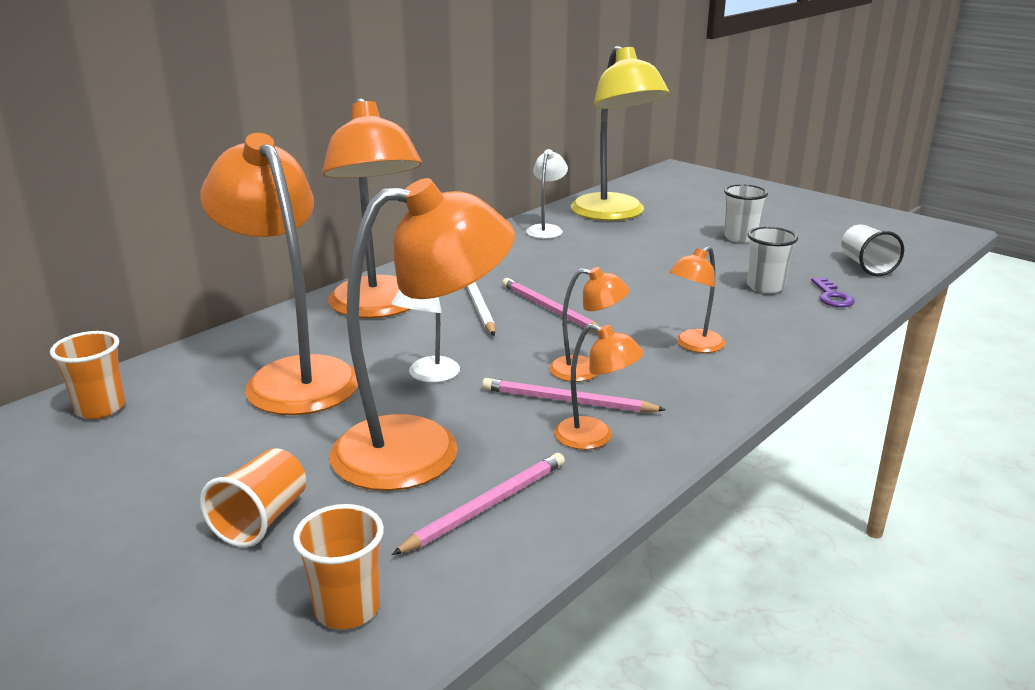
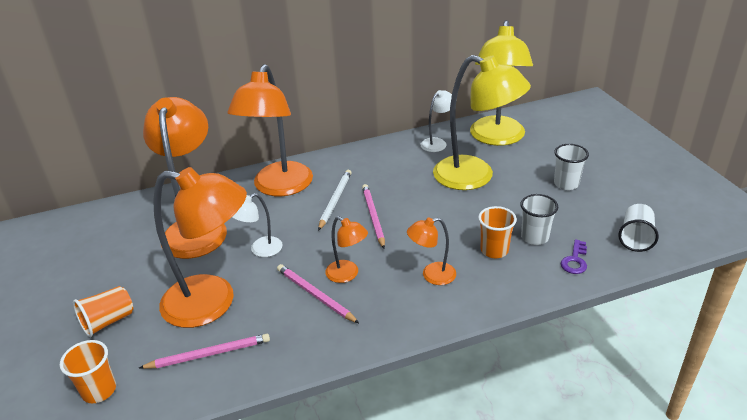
camera: 30 degrees right, 10 degrees up
orange cup [50,331,125,419] -> orange cup moved to [478,206,517,258]
orange lamp [554,324,644,450] -> none
none -> yellow lamp [433,55,531,190]

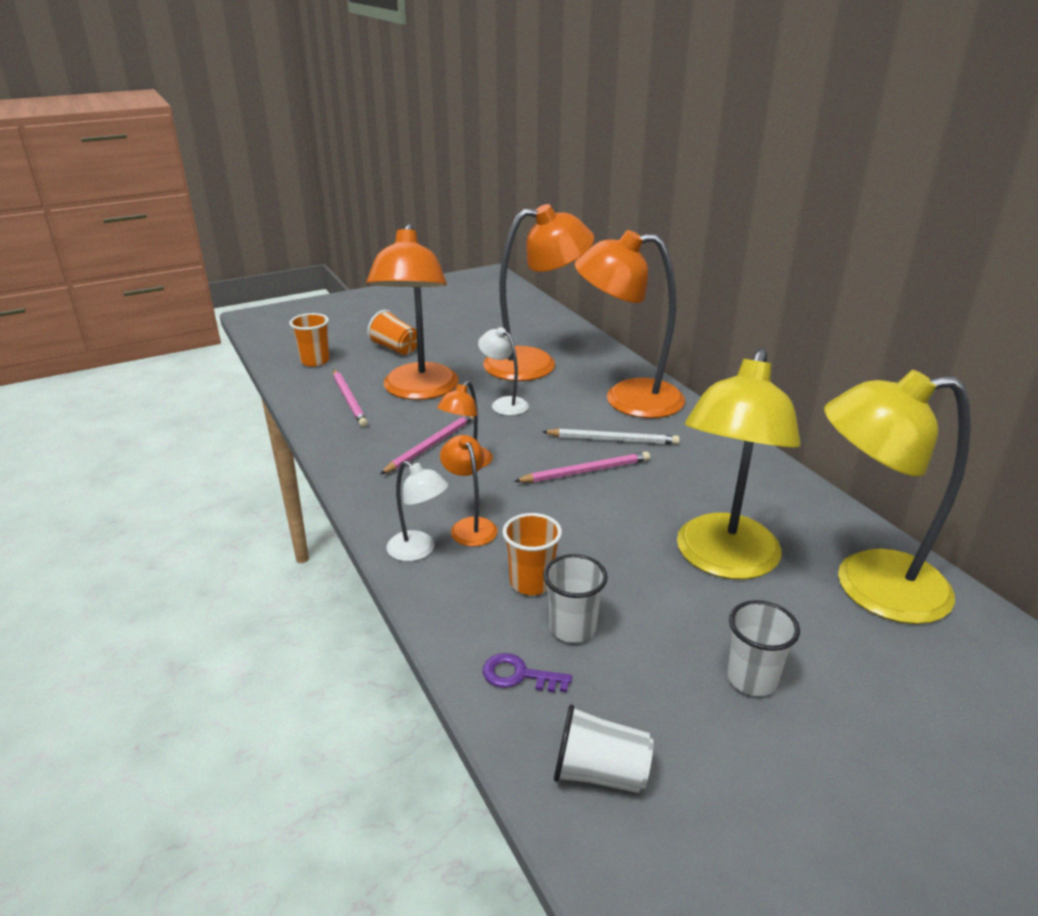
camera: 80 degrees right, 5 degrees down
white lamp [421,90,452,152] -> white lamp moved to [386,461,448,561]

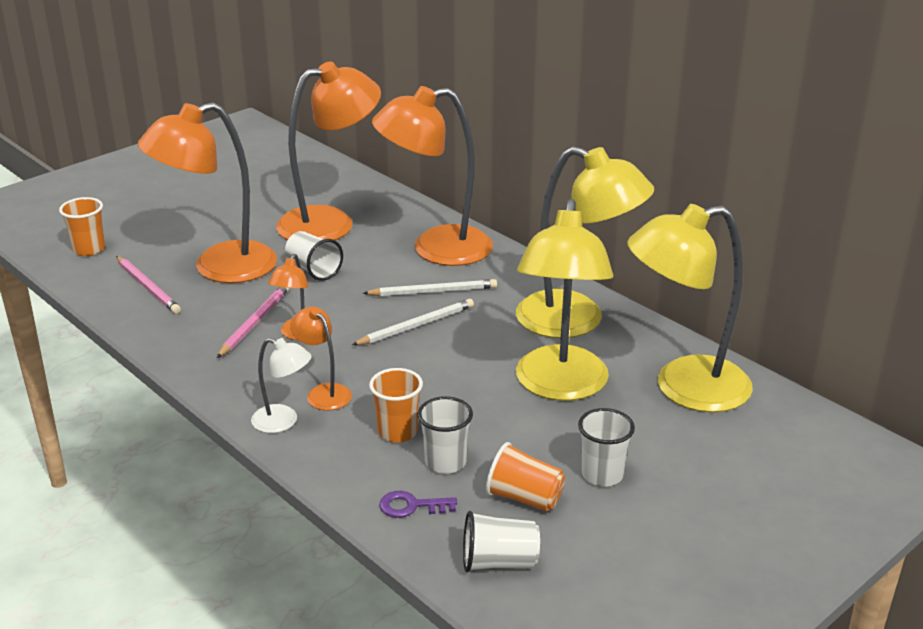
camera: 15 degrees left, 0 degrees up
orange lamp [367,224,459,400] -> orange lamp turned 75 degrees clockwise [138,102,277,283]
orange cup [367,310,417,355] -> orange cup moved to [486,442,565,511]
white lamp [478,327,529,416] -> white cup [285,231,343,281]
pink pencil [514,451,650,483] -> white pencil [352,299,474,345]
none -> yellow lamp [516,146,654,338]

